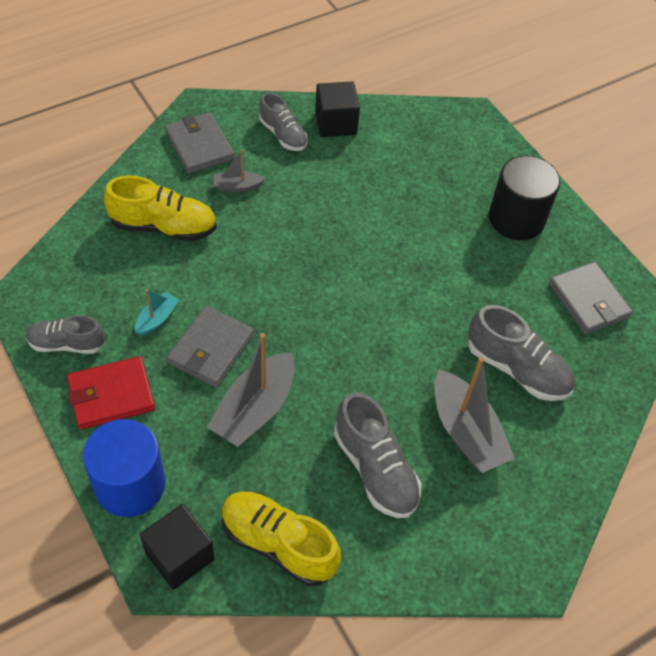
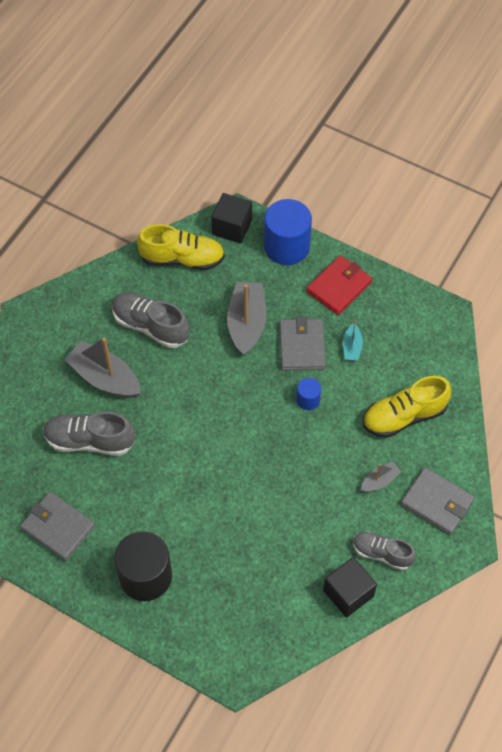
camera: 155 degrees right, 5 degrees up
grey shoe [25,315,105,354] -> none
none -> blue cylinder [296,378,321,410]

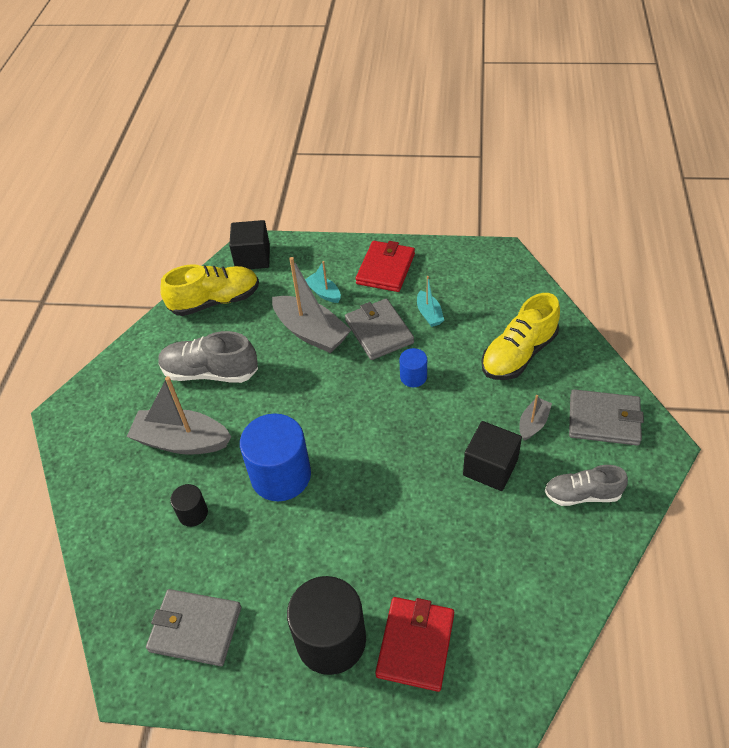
camera: 20 degrees left, 10 degrees down
grey shoe [43,412,135,456] -> black cylinder [170,484,208,527]
grey boat [227,282,266,356] -> grey boat turned 150 degrees clockwise [272,257,351,353]
blue cylinder [264,199,312,265] -> blue cylinder moved to [240,413,311,502]
black cube [323,557,377,617] -> black cube moved to [463,421,522,491]
none -> turquoise boat [305,261,341,303]
none -> red wallet [375,597,454,692]

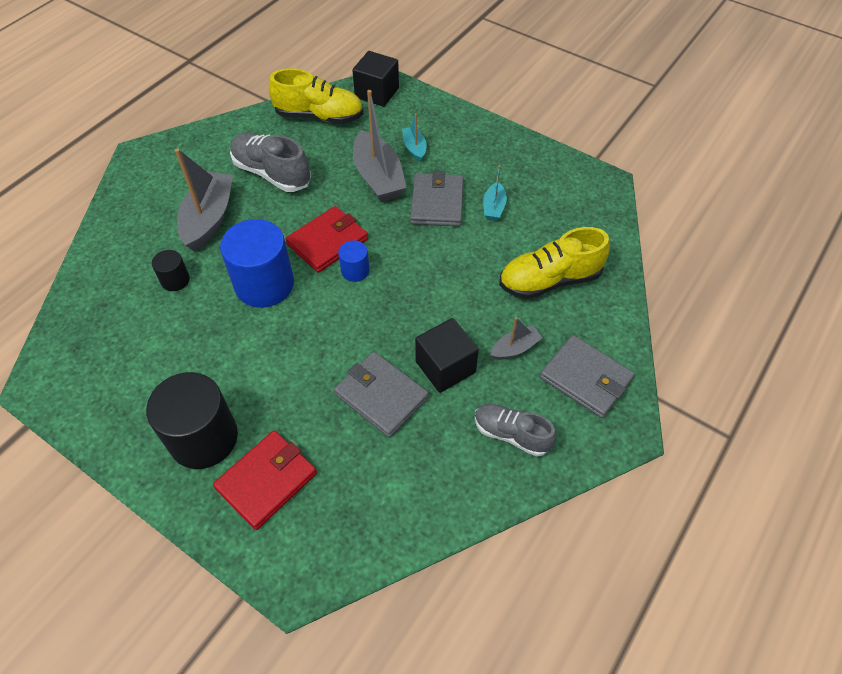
camera: 25 degrees right, 5 degrees up
grey boat [127,376,231,455] -> grey boat turned 60 degrees clockwise [175,148,233,252]
grey wallet [146,589,241,666] -> grey wallet moved to [334,352,429,438]
red wallet [355,241,415,292] -> red wallet moved to [285,206,368,273]
blue cylinder [399,348,427,387] -> blue cylinder moved to [338,240,369,282]

